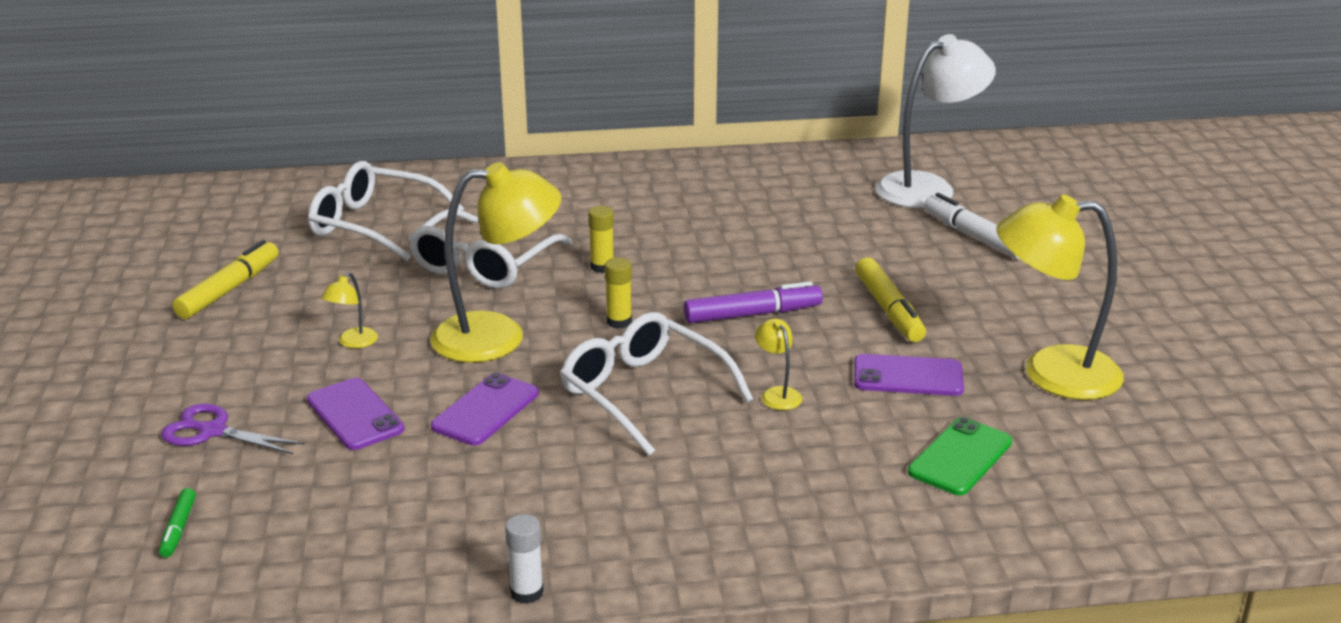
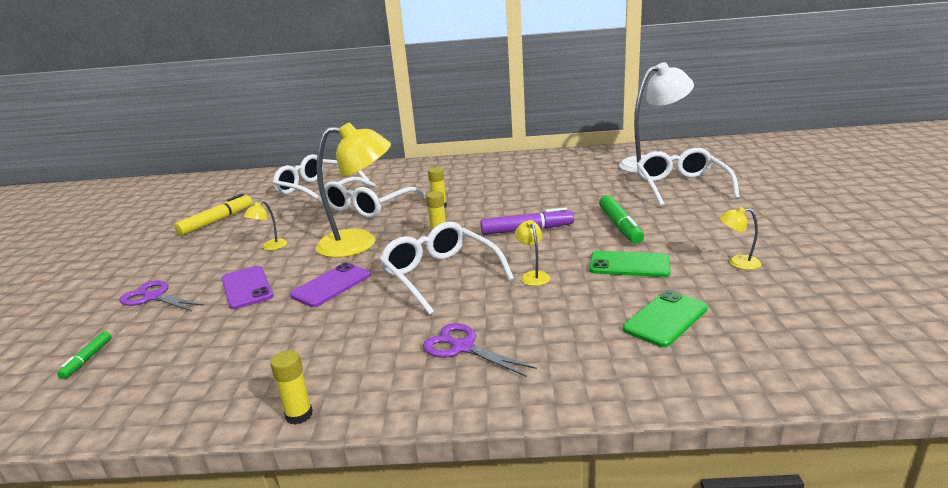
camera: 10 degrees right, 5 degrees down
white glue stick [505,514,544,604] -> yellow glue stick [270,350,313,425]
purple phone [854,354,964,396] -> green phone [589,251,671,277]
yellow marker [855,257,926,342] -> green marker [599,195,644,244]
white marker [924,193,1020,260] -> white glasses [636,148,740,207]
yellow lamp [996,194,1124,400] -> yellow lamp [719,207,761,270], size x0.42
none -> purple scissors [423,323,537,377]

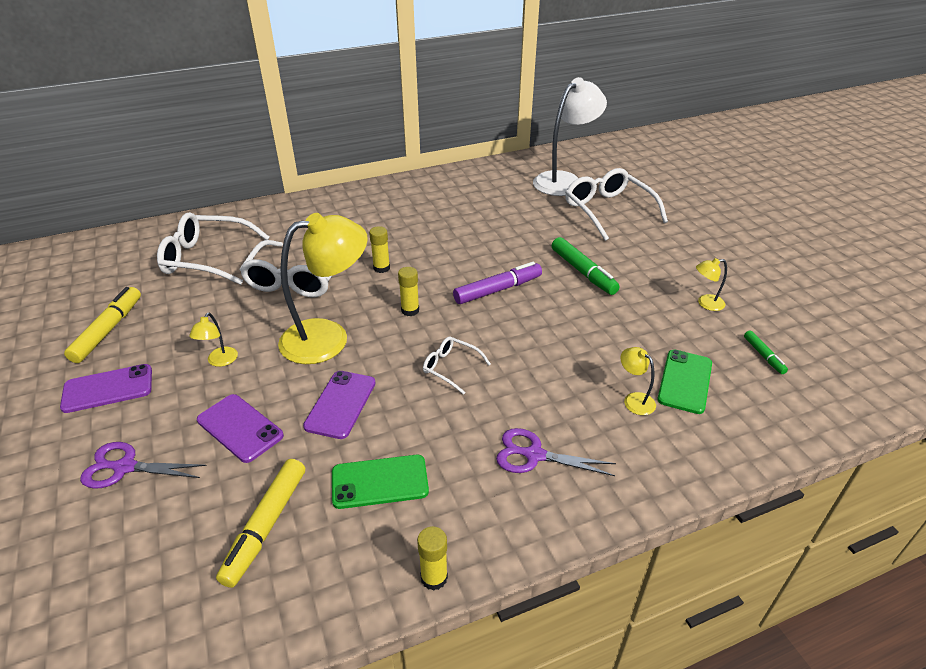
camera: 25 degrees left, 15 degrees up
green marker [57,331,111,379] -> green marker moved to [744,331,788,374]
white glasses [379,222,514,315] -> white glasses [423,337,491,395], size x0.50
yellow lamp [515,220,550,286] -> yellow lamp moved to [620,347,656,415]
green phone [589,251,671,277] -> green phone moved to [332,455,429,509]
none -> purple phone [60,364,152,413]
none -> yellow marker [216,459,305,588]

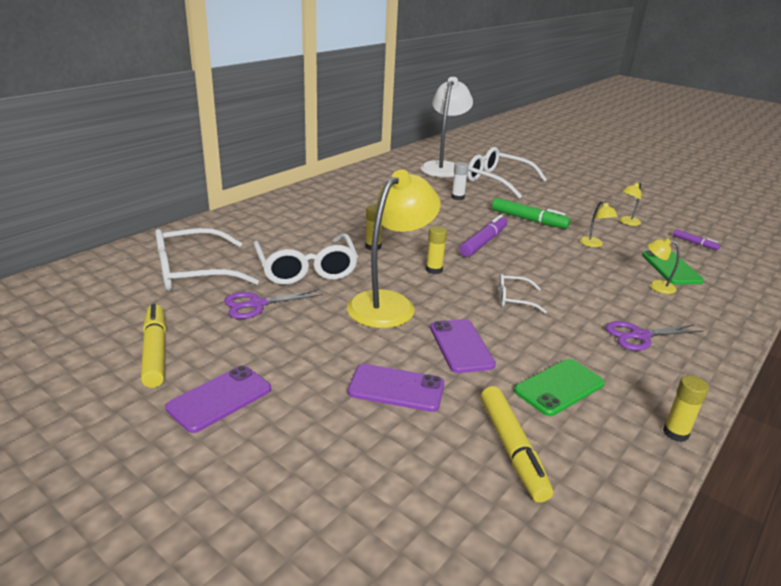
camera: 30 degrees left, 10 degrees down
purple scissors [80,442,207,489] -> purple scissors moved to [224,289,323,319]
yellow lamp [189,313,238,367] -> yellow lamp moved to [580,201,618,247]
green marker [744,331,788,374] -> purple marker [673,229,720,250]
none -> white glue stick [451,162,469,200]

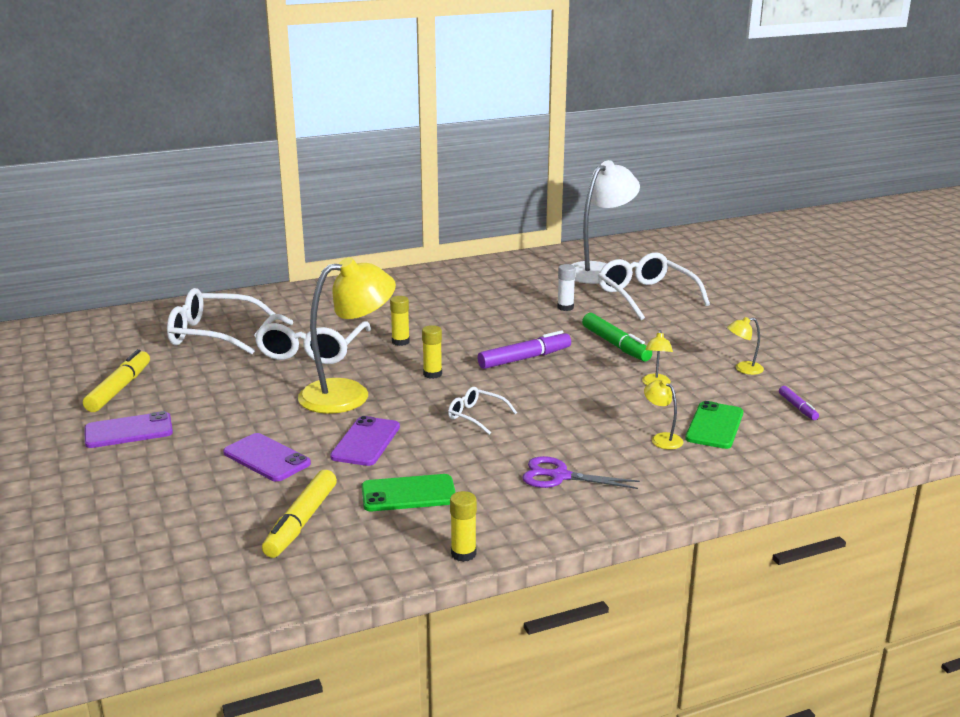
camera: 30 degrees right, 5 degrees down
purple scissors [224,289,323,319] -> none

